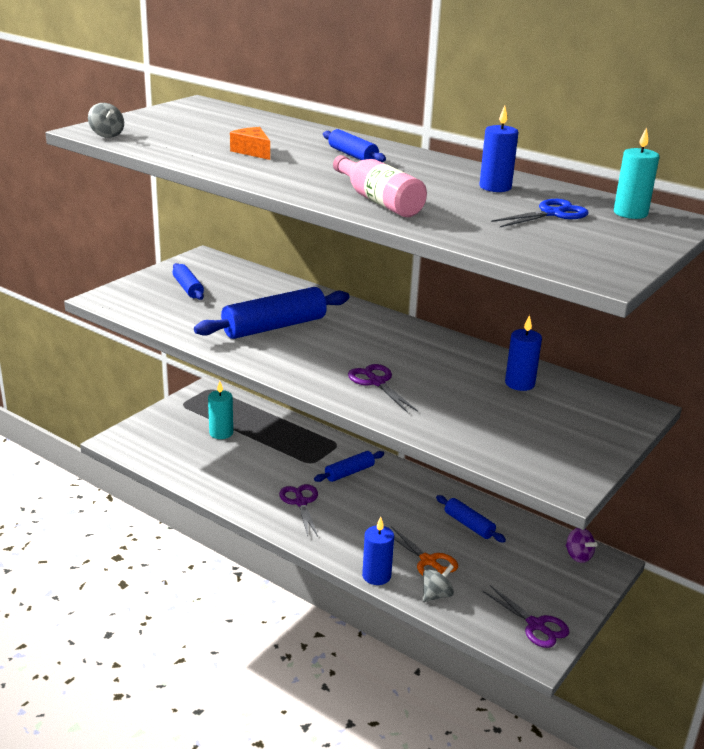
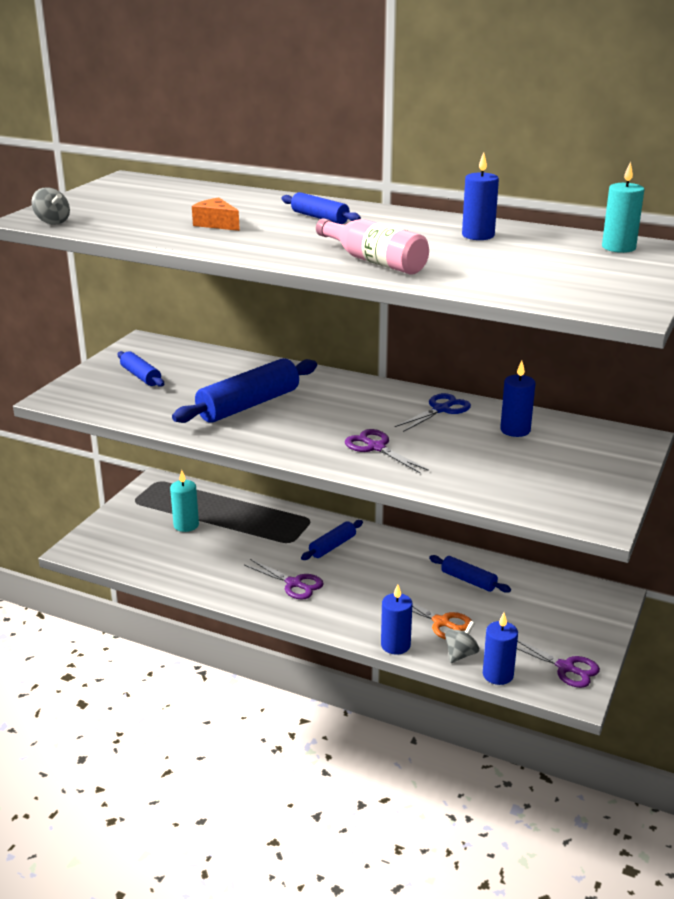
camera: 10 degrees left, 0 degrees up
purple scissors [279,484,318,536] -> purple scissors turned 150 degrees clockwise [244,559,324,600]
blue scissors [491,199,589,227] -> blue scissors moved to [395,393,471,432]
purple spinning top [566,528,597,563] -> none
none -> blue candle [483,613,518,685]

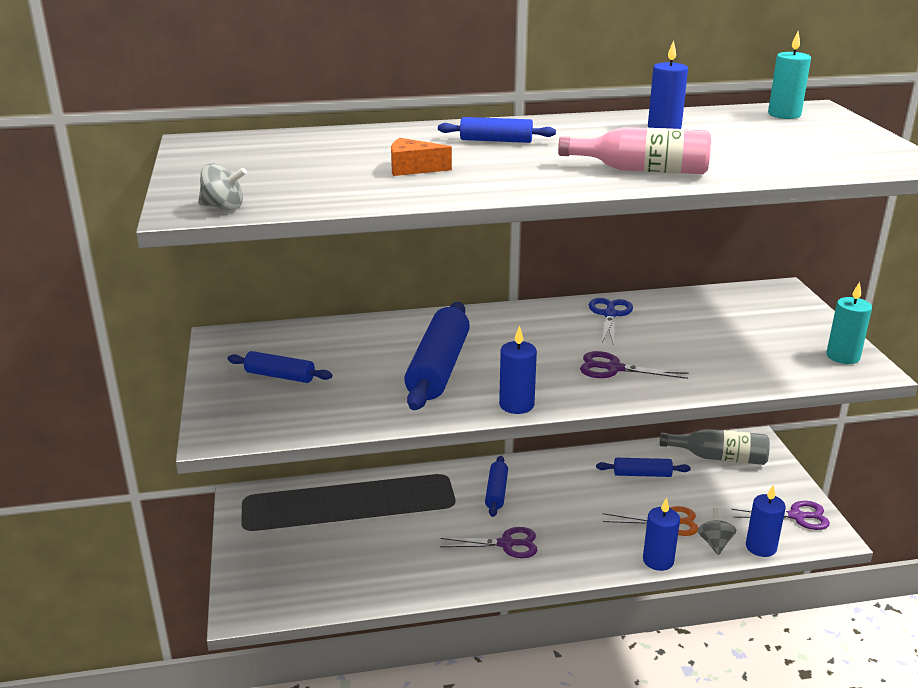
camera: 35 degrees left, 0 degrees up
turquoise candle [170,470,199,532] -> turquoise candle moved to [826,282,872,364]
blue candle [500,361,535,437] -> blue candle moved to [499,325,537,414]
none -> grey bottle [660,429,770,465]

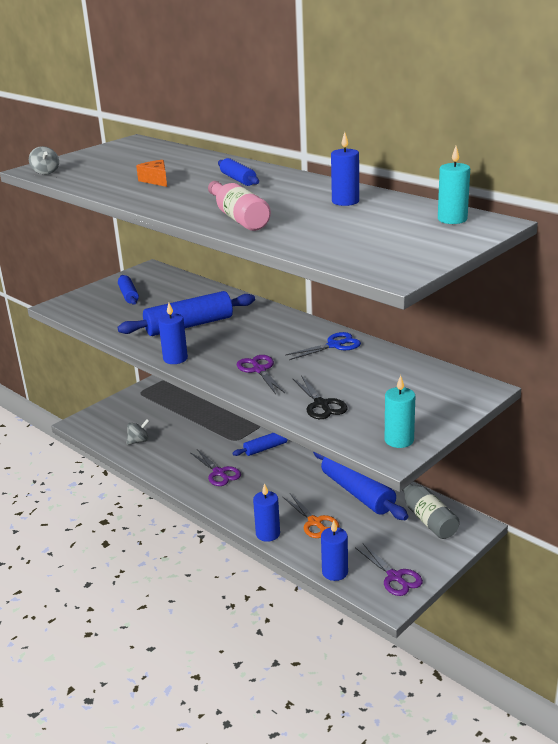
camera: 55 degrees right, 0 degrees up
blue rolling pin [596,458,691,477] -> blue rolling pin [313,451,408,520], size x1.84
grey spinning top [697,508,736,555] -> grey spinning top moved to [126,419,149,445]
none -> black scissors [292,375,347,419]

